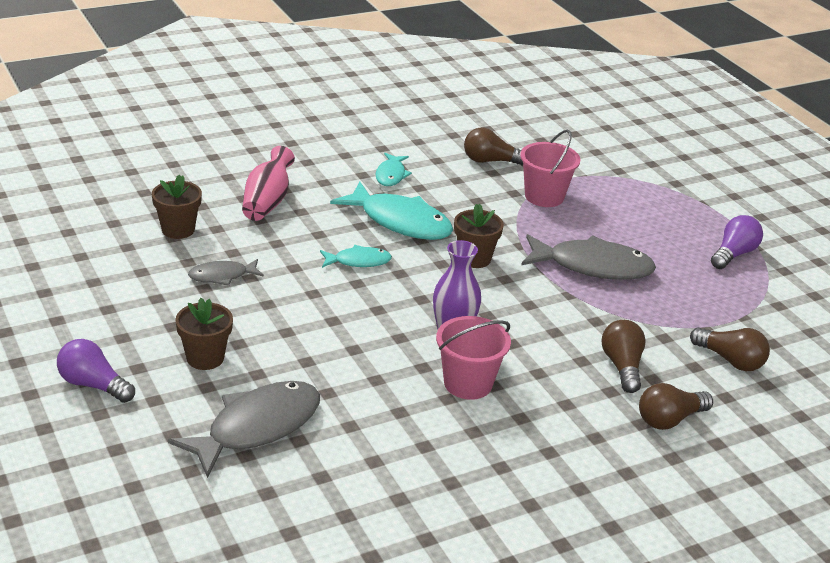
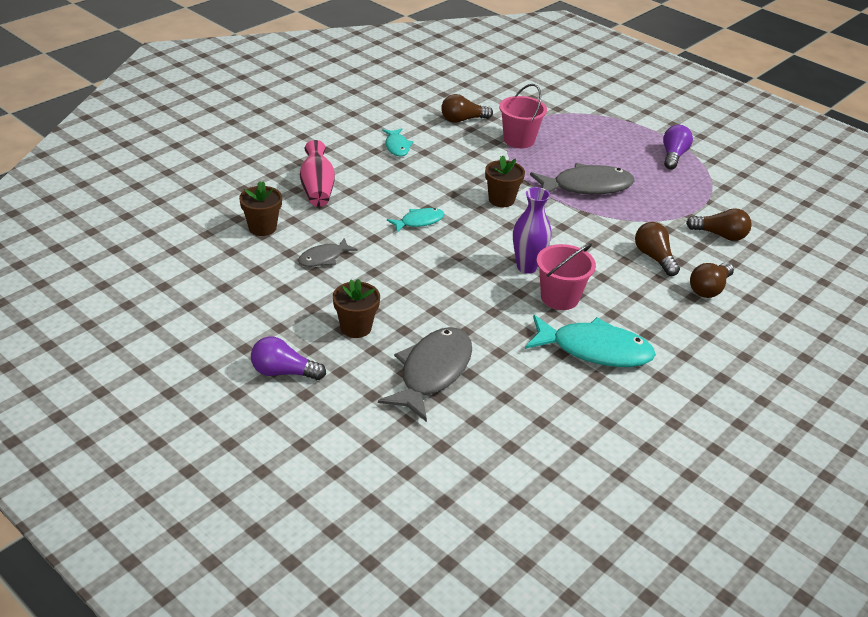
camera: 20 degrees left, 5 degrees up
turquoise fish [330,182,453,240] -> turquoise fish moved to [525,315,656,367]

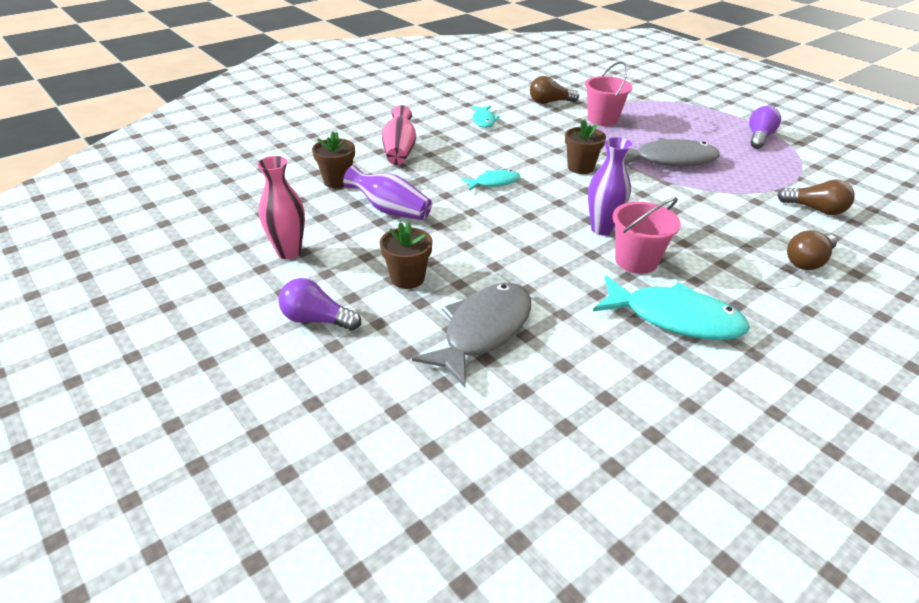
camera: 10 degrees right, 0 degrees up
grey fish [298,238,358,267] -> purple vase [343,165,432,220]
brown light bulb [635,222,680,276] -> none
none -> pink vase [257,156,305,259]

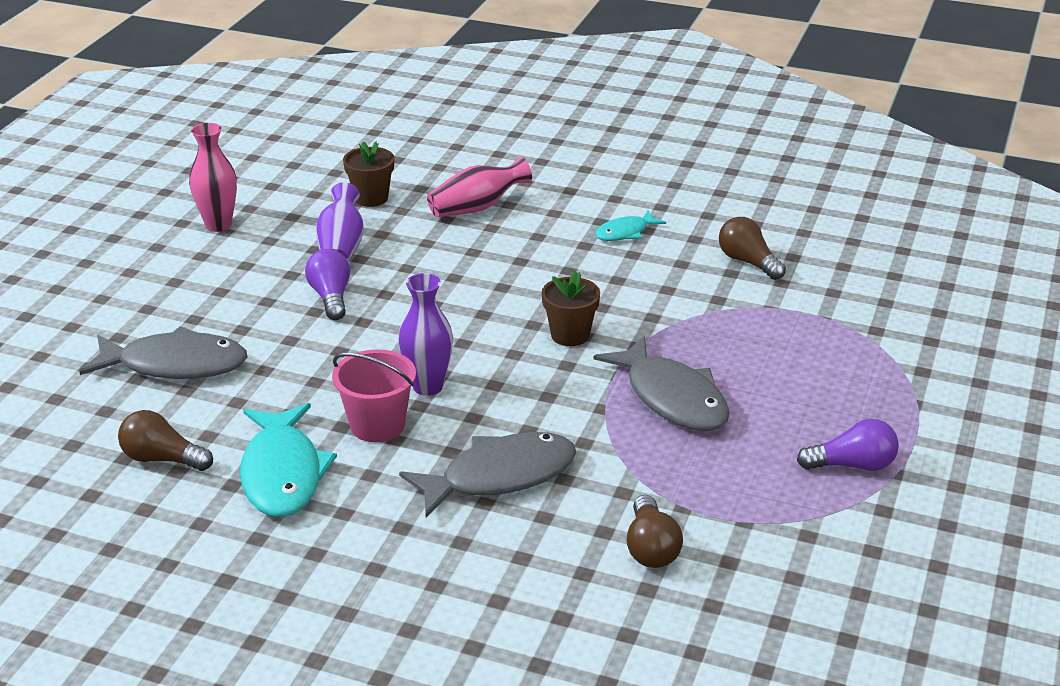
camera: 60 degrees right, 5 degrees down
purple light bulb [278,278,361,331] -> purple light bulb moved to [305,249,350,320]
brown flower pot [380,222,433,289] -> none
turquoise fish [461,170,520,191] -> none
pink bucket [585,61,633,126] -> none
brown light bulb [787,230,837,270] -> brown light bulb moved to [118,410,213,471]
none -> grey fish [399,432,576,517]

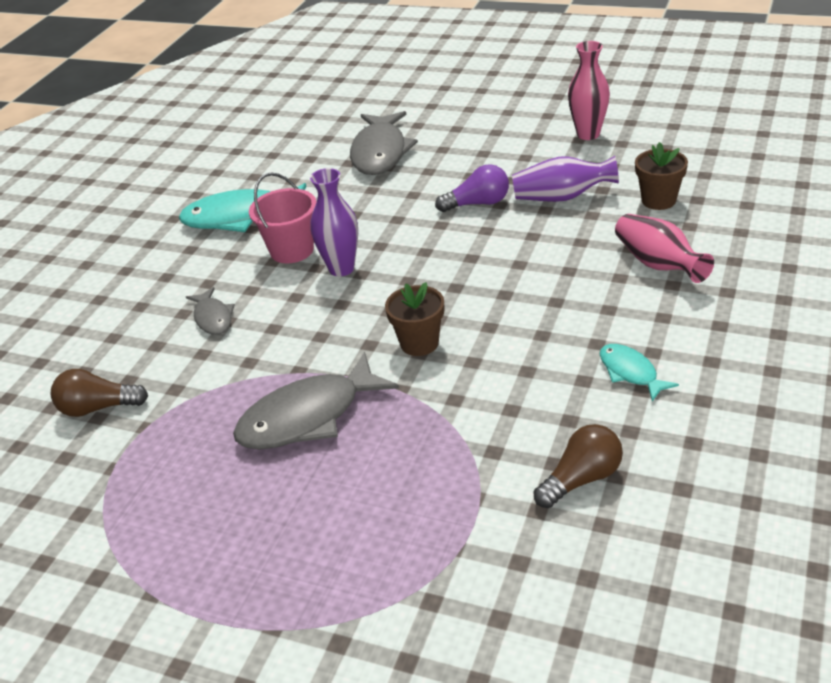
camera: 95 degrees right, 5 degrees up
brown light bulb [118,410,213,471] -> none
grey fish [399,432,576,517] -> grey fish [186,287,235,335], size x0.53
purple light bulb [797,419,899,471] -> none

